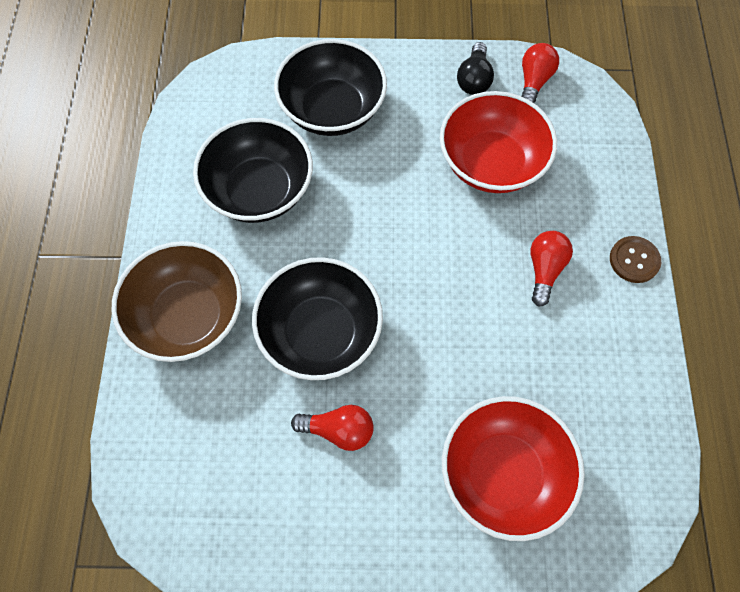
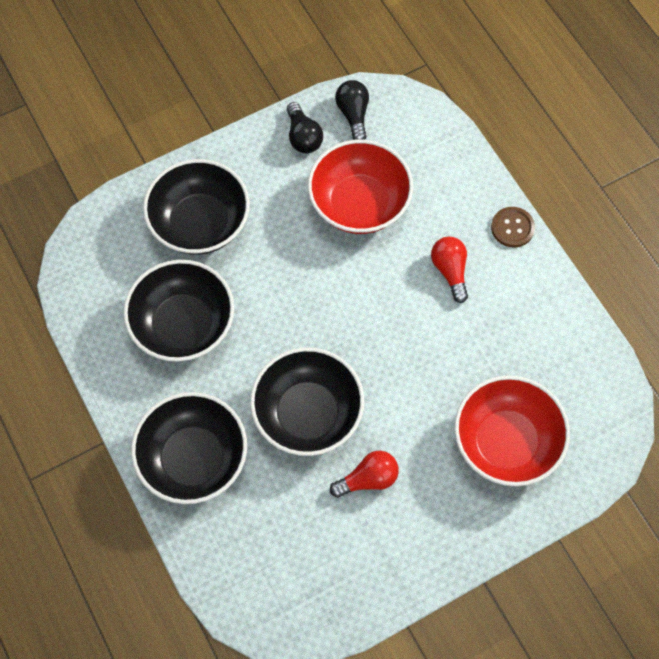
camera: 30 degrees left, 0 degrees up
brown bowl [112,241,242,362] -> black bowl [131,392,247,504]
red light bulb [521,43,559,104] -> black light bulb [335,80,369,140]

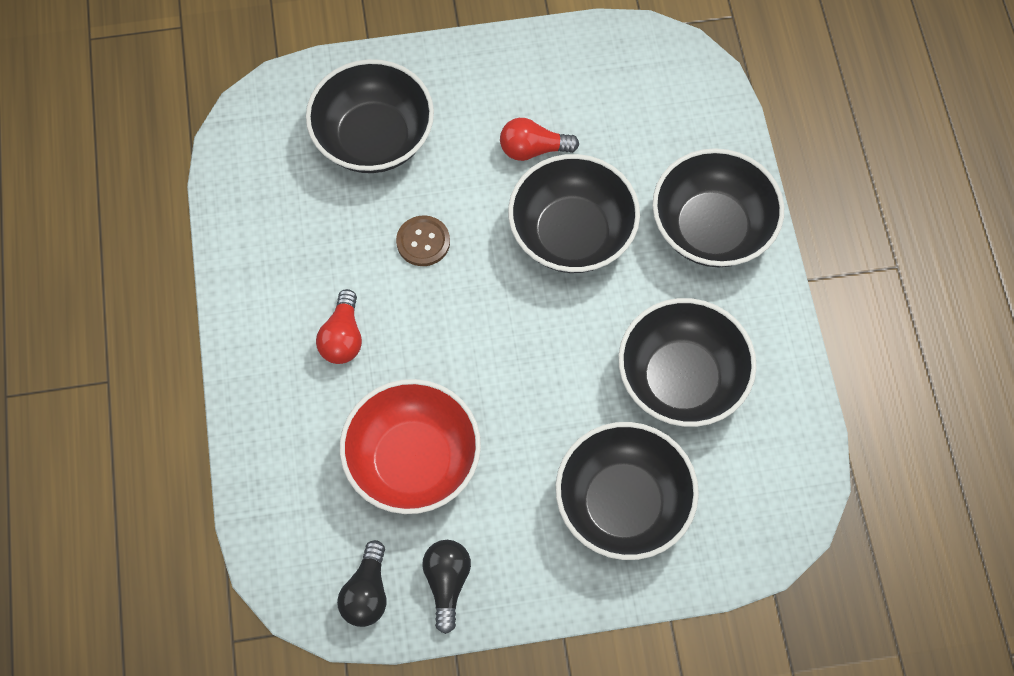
camera: 160 degrees left, 0 degrees up
red bowl [454,375,570,486] -> black bowl [306,59,434,173]
brown button [491,207,535,247] -> brown button moved to [396,215,450,266]

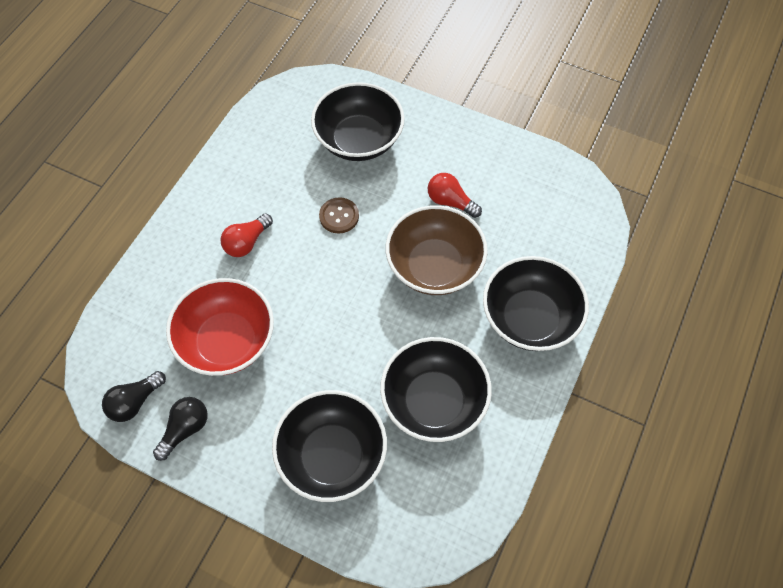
camera: 35 degrees right, 5 degrees down
black bowl [508,154,640,273] -> brown bowl [386,205,488,295]

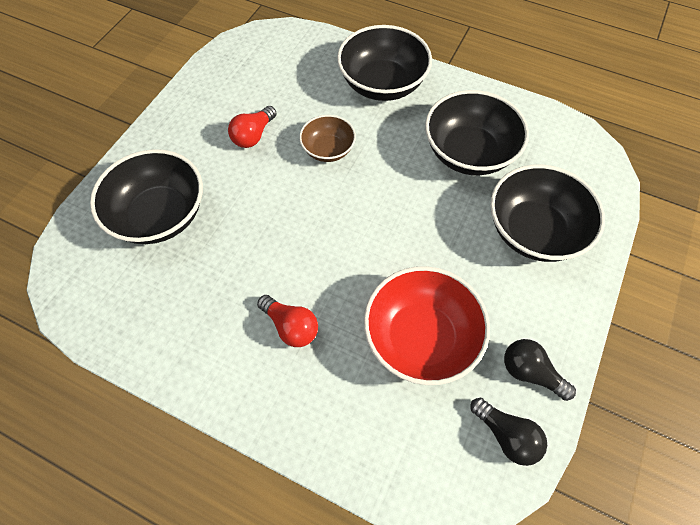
camera: 90 degrees left, 0 degrees up
brown button [319,197,359,233] -> none
brown bowl [386,205,488,295] -> brown bowl [299,115,356,162], size x0.57

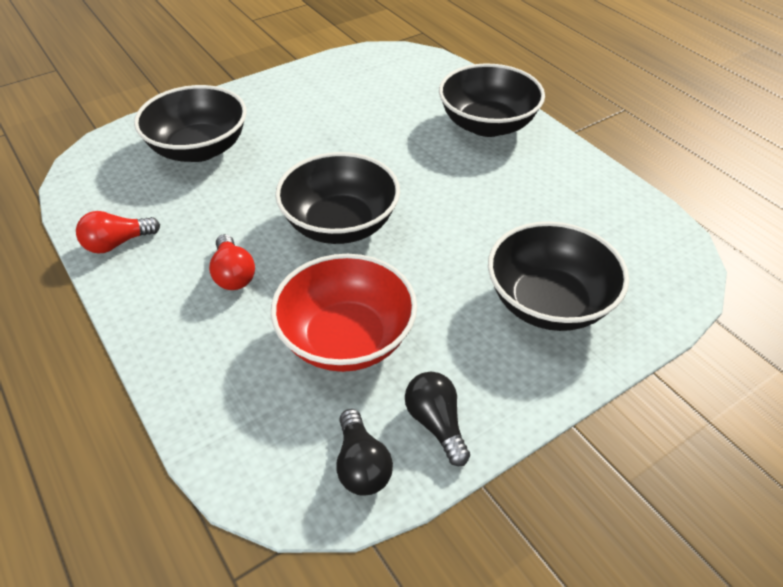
camera: 30 degrees right, 15 degrees down
red light bulb [228,106,277,148] -> red light bulb moved to [76,211,160,254]
brown bowl [299,115,356,162] -> none
black bowl [425,90,529,175] -> black bowl moved to [275,152,400,244]

